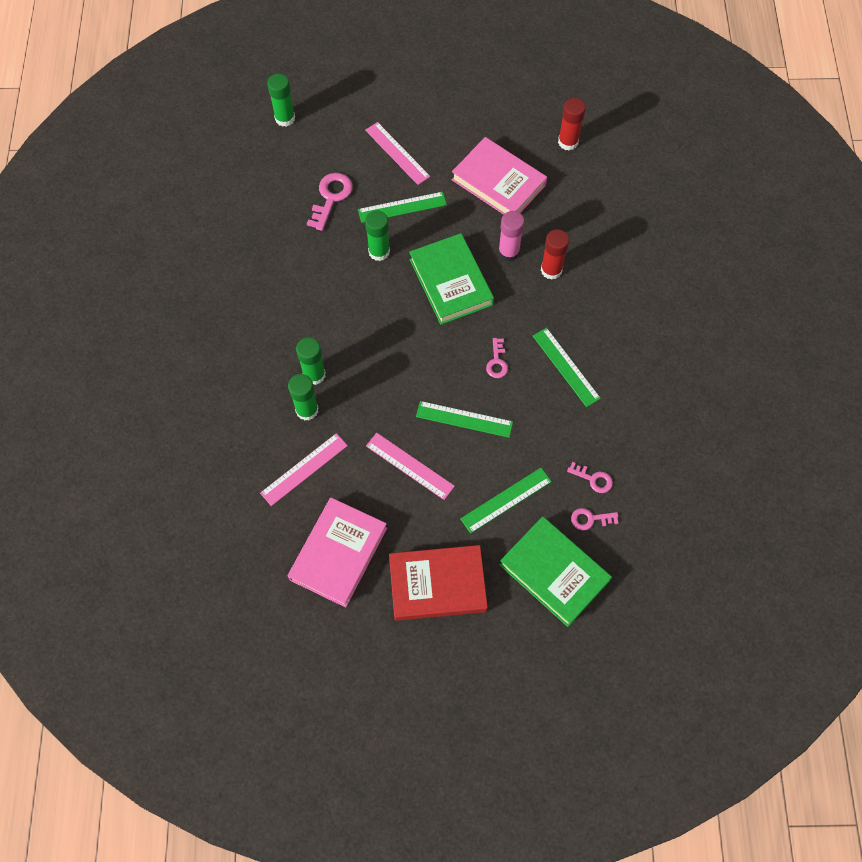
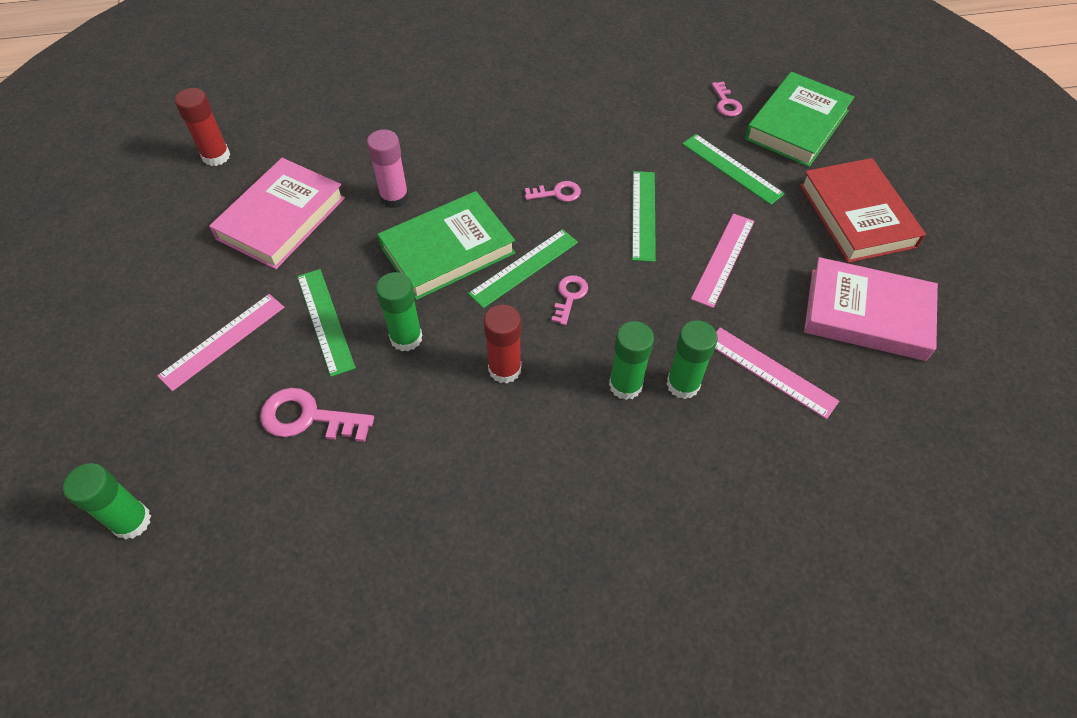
camera: 100 degrees left, 10 degrees down
green ruler [533,328,601,407] -> green ruler moved to [468,229,578,308]
red glue stick [541,229,569,280] -> red glue stick moved to [484,305,521,383]
pink key [567,462,613,493] -> pink key moved to [551,275,588,325]

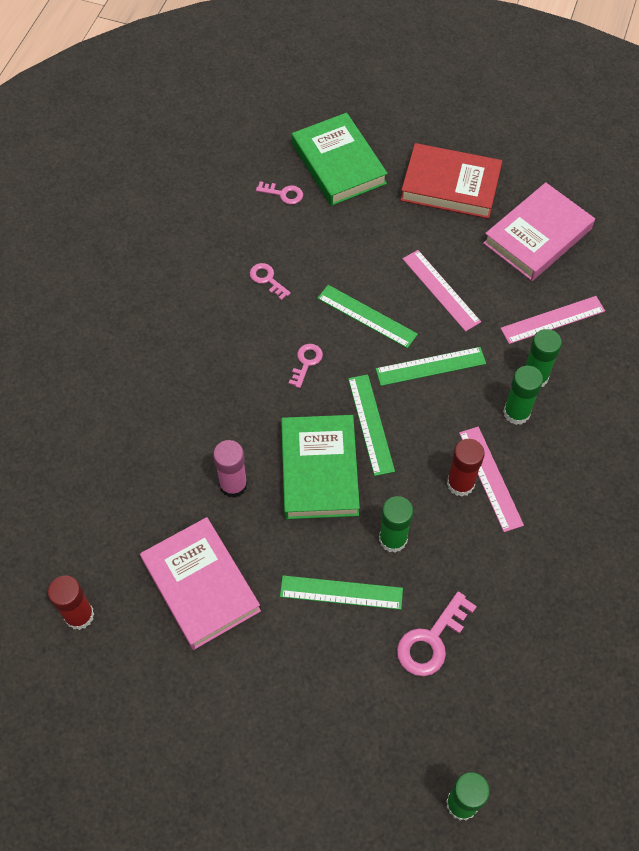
camera: 60 degrees left, 5 degrees up
pink ruler [157,294,284,391] -> pink ruler moved to [459,427,524,532]
pink key [551,275,588,325] -> pink key moved to [250,263,291,300]
green ruler [682,134,785,205] -> green ruler moved to [376,347,486,386]

